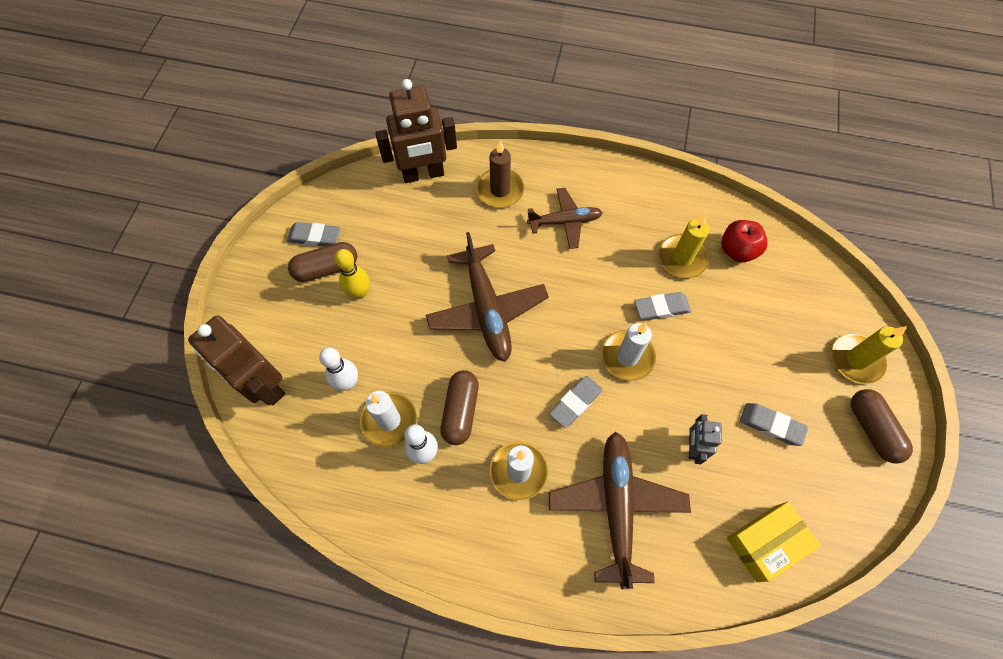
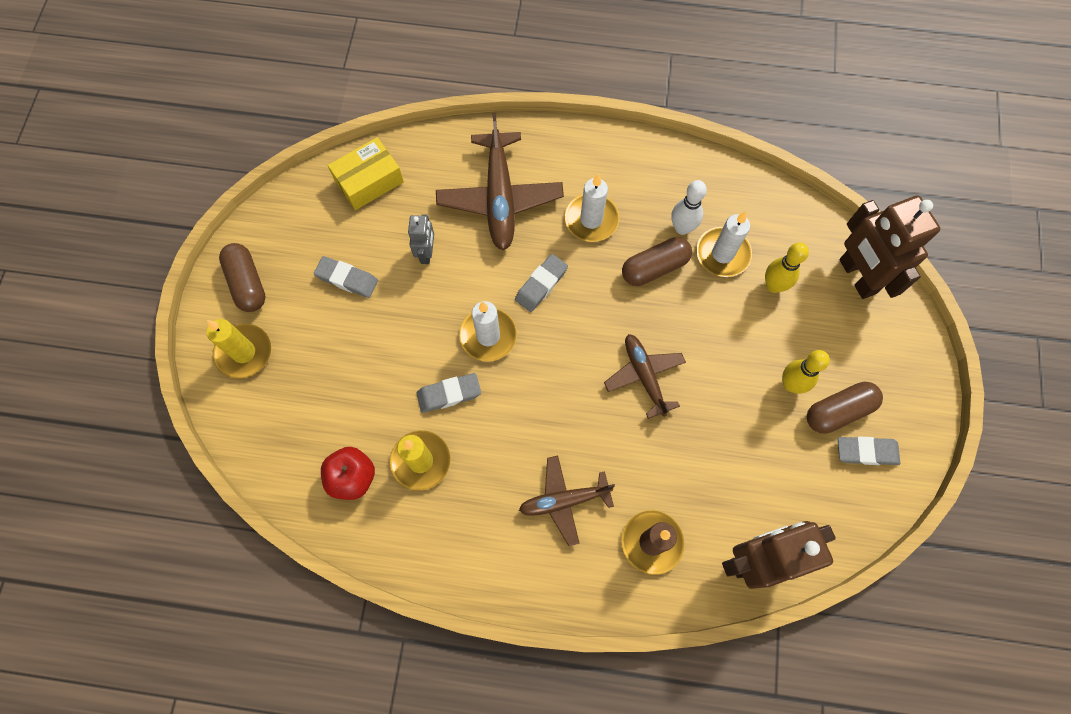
camera: 175 degrees right, 5 degrees up
brown robot [188,315,285,405] -> brown robot turned 150 degrees counterclockwise [839,195,940,299]
white bowling pin [319,347,358,391] -> yellow bowling pin [765,242,809,293]
brown plane [426,232,549,362] -> brown plane [604,334,686,419], size x0.62
brown capsule [440,370,479,445] -> brown capsule turned 60 degrees clockwise [622,237,692,286]

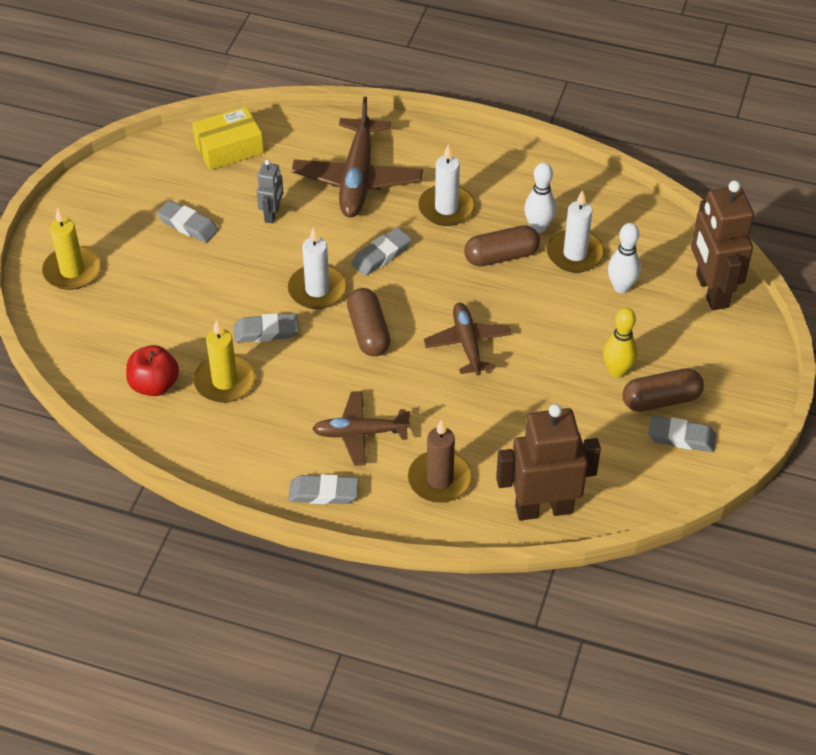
camera: 10 degrees right, 20 degrees down
brown capsule [219,243,266,312] -> brown capsule moved to [347,288,391,356]
yellow bowling pin [765,242,809,293] -> white bowling pin [608,223,641,293]
none -> grey eraser [288,474,359,504]

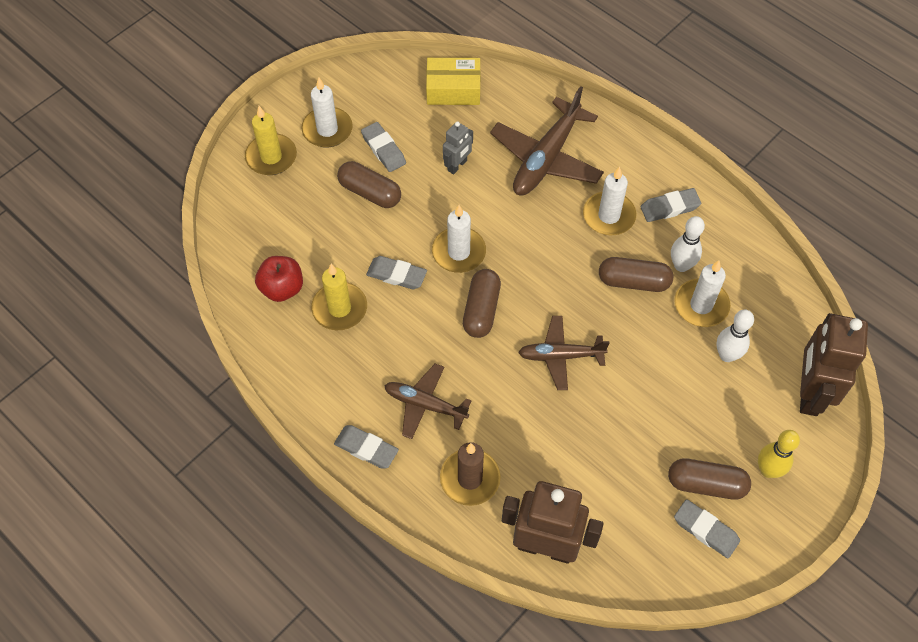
camera: 25 degrees right, 10 degrees up
grey eraser [352,227,411,276] -> grey eraser moved to [640,188,701,222]
brown plane [424,303,511,376] -> brown plane turned 105 degrees counterclockwise [518,316,609,390]
yellow bowling pin [603,308,638,378] -> yellow bowling pin moved to [758,430,800,478]
none -> white candle [301,77,353,147]
none -> brown capsule [337,161,401,208]

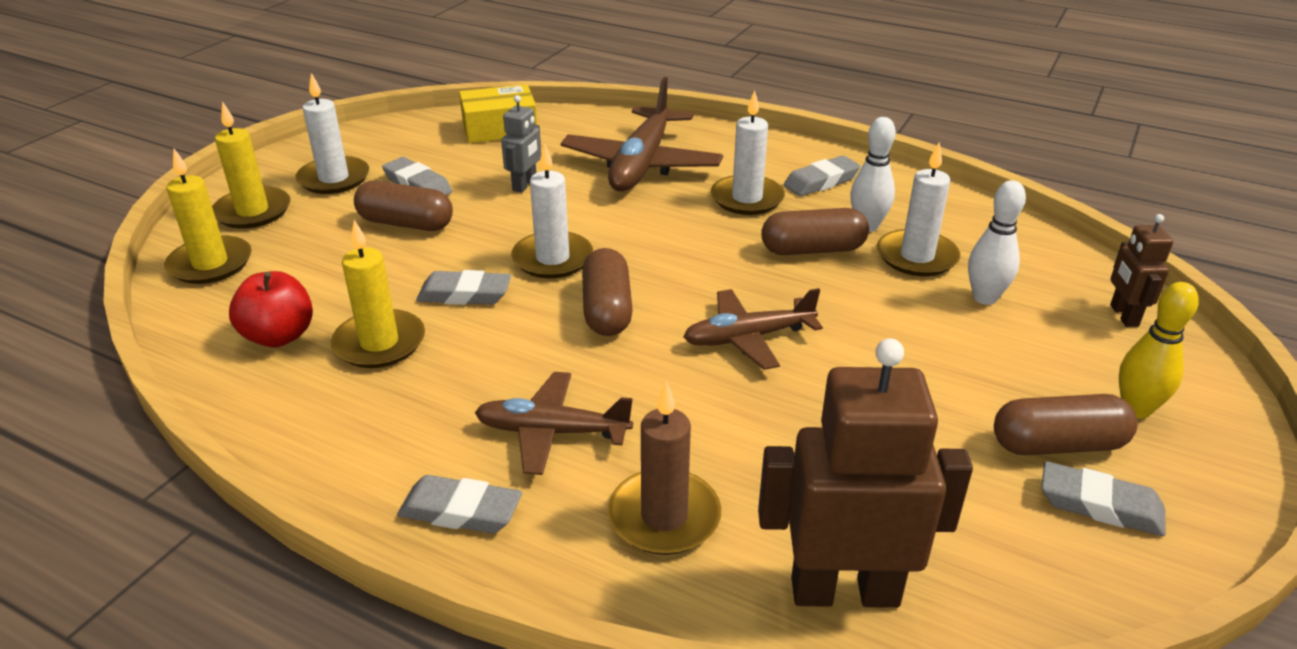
camera: 15 degrees left, 25 degrees down
brown robot [800,313,868,416] -> brown robot [1110,214,1173,327], size x0.51
none -> yellow candle [164,149,252,284]

